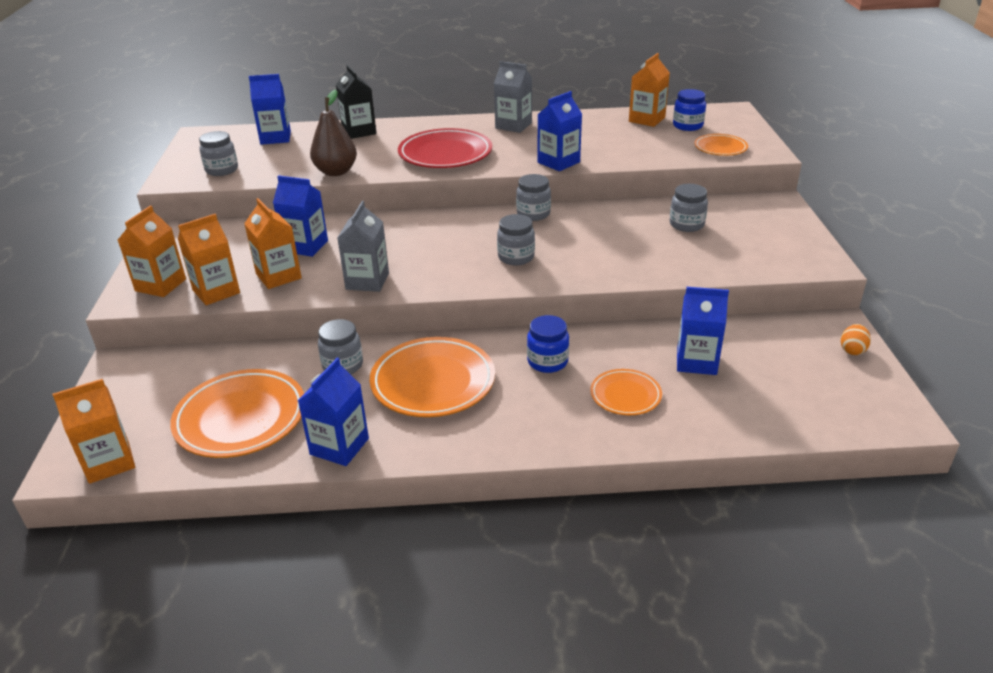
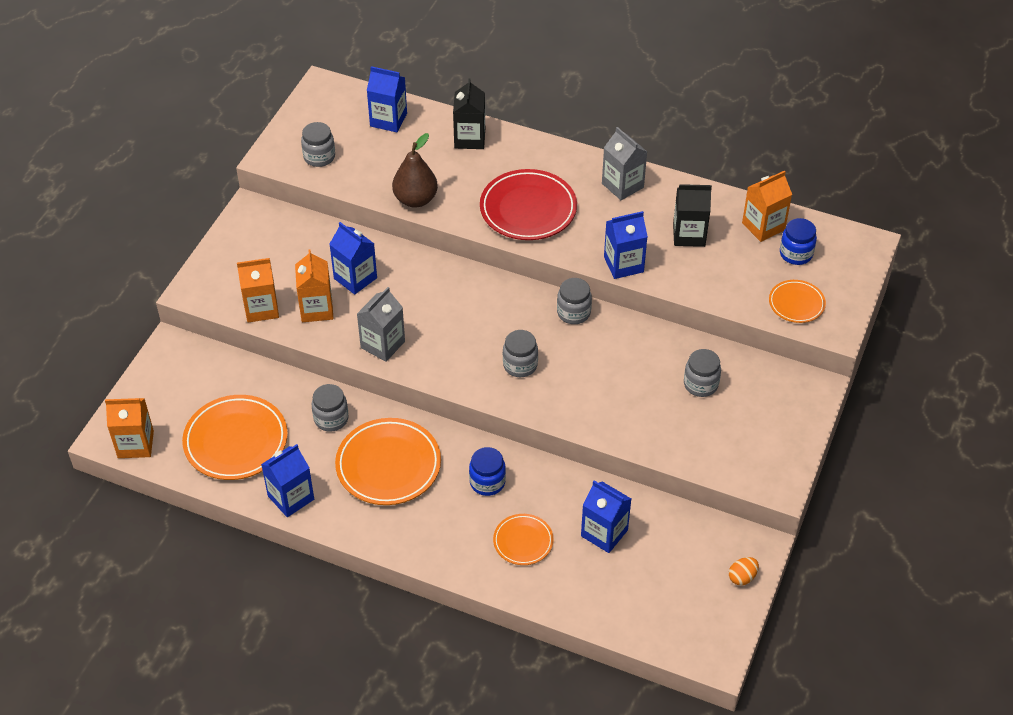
camera: 25 degrees right, 15 degrees up
orange carton [118,206,186,297] -> none
none -> black carton [673,184,712,247]

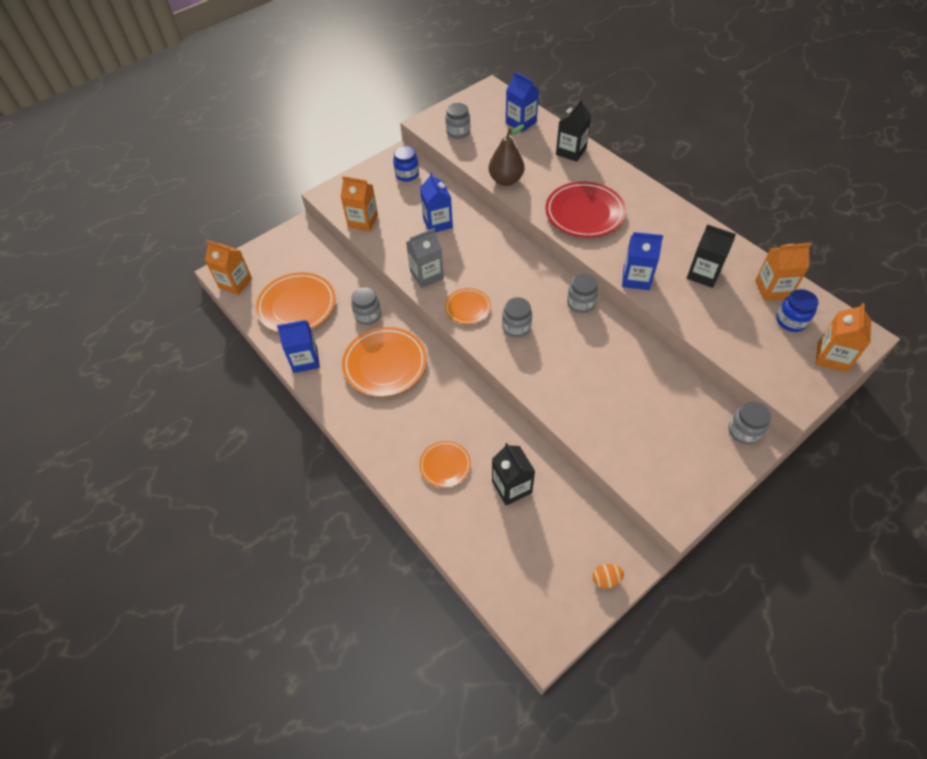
camera: 30 degrees right, 5 degrees up
orange carton [295,250,334,322] -> orange carton moved to [816,303,871,372]
blue jar [469,447,506,496] -> blue jar moved to [393,146,419,182]
blue carton [581,481,631,553] -> black carton [492,443,535,506]
grey carton [602,127,647,200] -> none
grey jar [684,349,721,397] -> grey jar moved to [729,401,771,445]
orange plate [769,280,826,323] -> orange plate moved to [445,288,491,324]

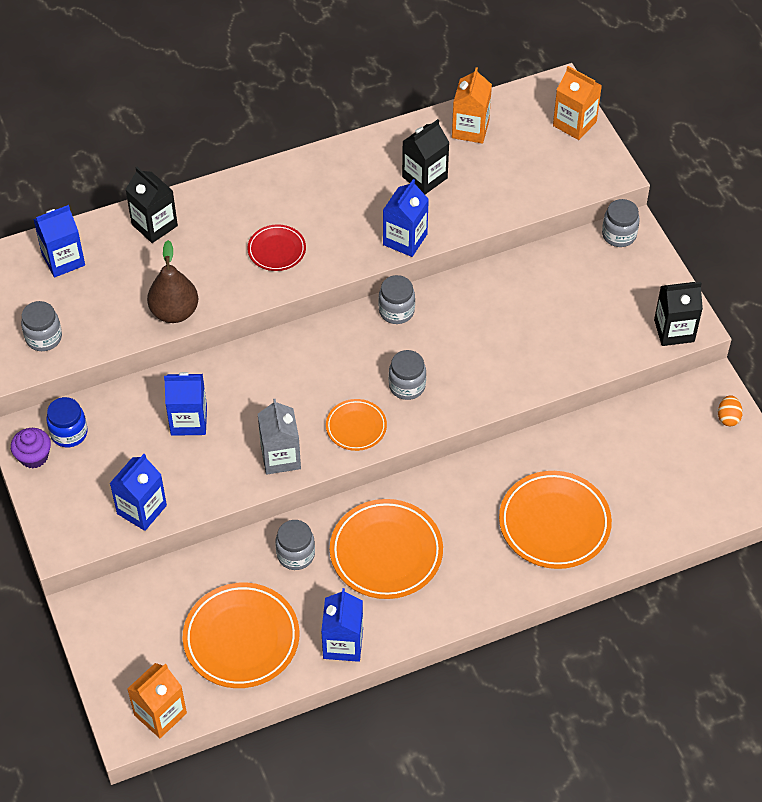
camera: 75 degrees left, 0 degrees up
orange carton [341,176,378,231] -> blue carton [110,454,167,531]
orange plate [419,441,471,488] -> orange plate [499,471,612,569], size x1.81
black carton [492,443,535,506] -> black carton moved to [654,282,703,346]
red plate [546,181,626,238] -> red plate [247,224,306,271], size x0.55
blue jar [776,289,819,332] -> none
none -> purple cupcake [11,428,51,468]

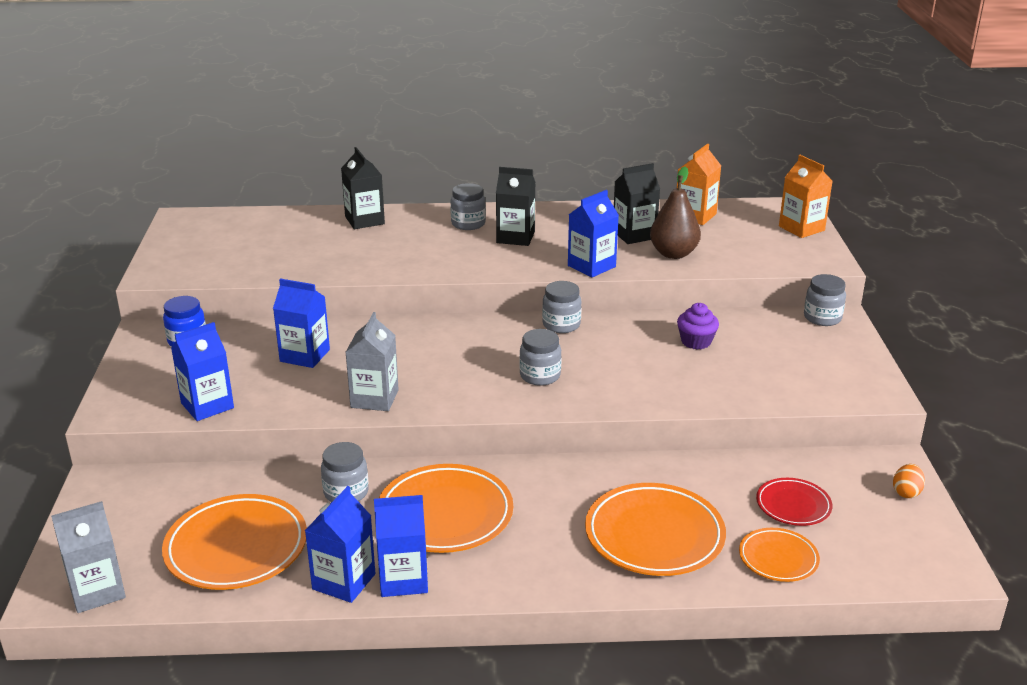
camera: 20 degrees right, 25 degrees down
purple cupcake [11,428,51,468] -> purple cupcake moved to [677,303,719,350]
grey jar [21,301,62,351] -> grey jar moved to [450,183,486,230]
blue carton [33,205,85,277] -> blue carton moved to [374,495,428,597]
orange carton [127,663,187,738] -> grey carton [51,501,126,613]
brown pear [147,240,198,323] -> brown pear moved to [650,167,701,259]
red plate [247,224,306,271] -> red plate moved to [756,478,832,526]
orange plate [326,399,387,451] -> orange plate moved to [739,528,820,582]
black carton [654,282,703,346] -> black carton moved to [496,167,536,246]

